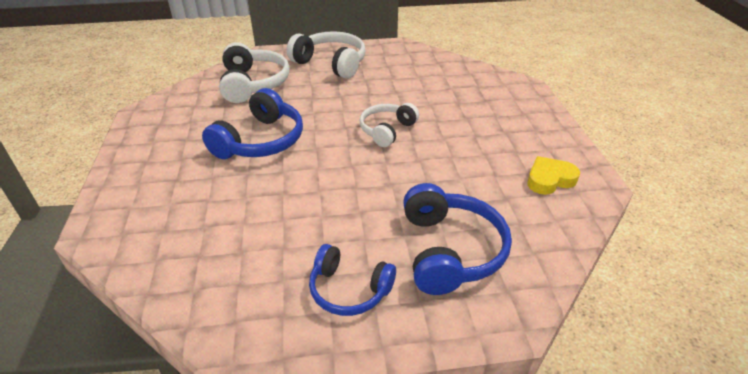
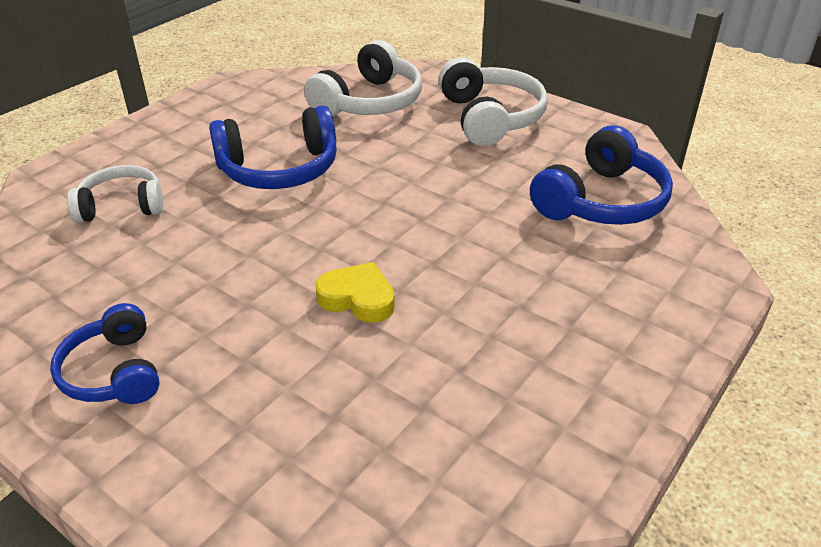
camera: 45 degrees right, 0 degrees up
white headphones [360,103,419,147] -> white headphones moved to [67,165,163,223]
blue headphones [403,183,512,295] -> blue headphones moved to [530,125,673,225]
yellow heart [527,156,580,195] -> yellow heart moved to [315,262,395,323]

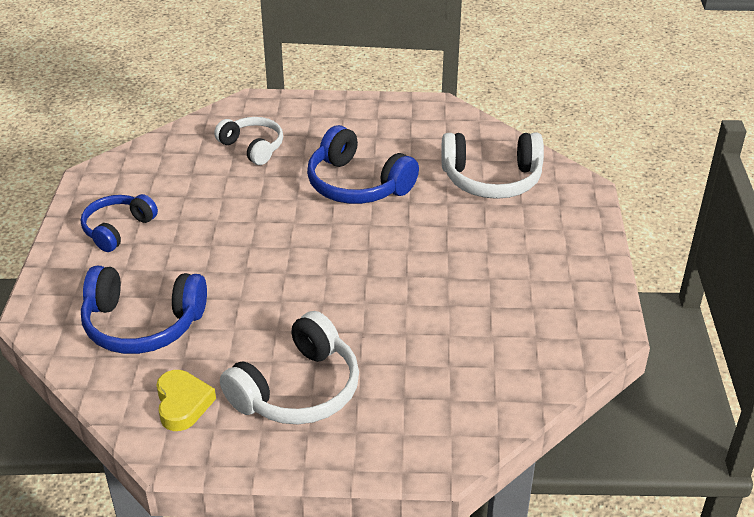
camera: 55 degrees right, 0 degrees up
yellow heart [315,262,395,323] -> yellow heart moved to [156,370,216,431]
white headphones [439,57,548,146] -> white headphones moved to [220,311,359,424]
blue headphones [530,125,673,225] -> blue headphones moved to [81,266,207,354]

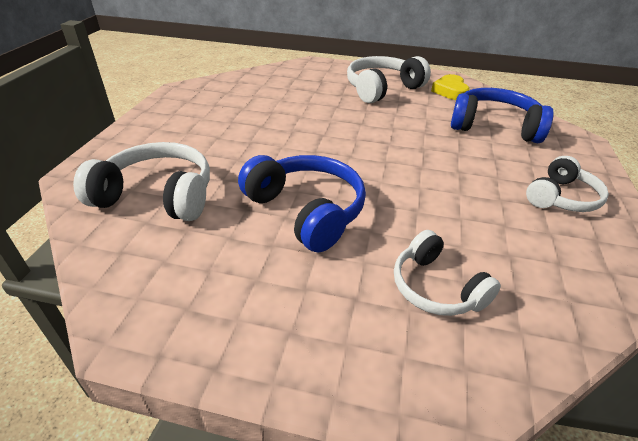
camera: 170 degrees left, 0 degrees up
blue headphones [81,194,158,252] -> white headphones [526,156,609,212]

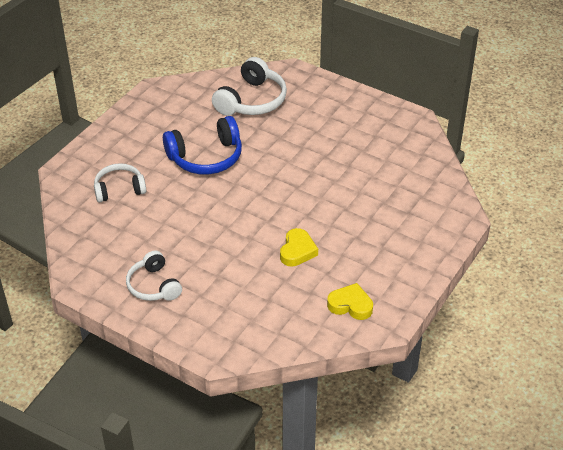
camera: 110 degrees right, 5 degrees up
white headphones [347,56,431,103] -> none
blue headphones [451,88,554,143] -> none
none -> yellow heart [280,228,318,266]

